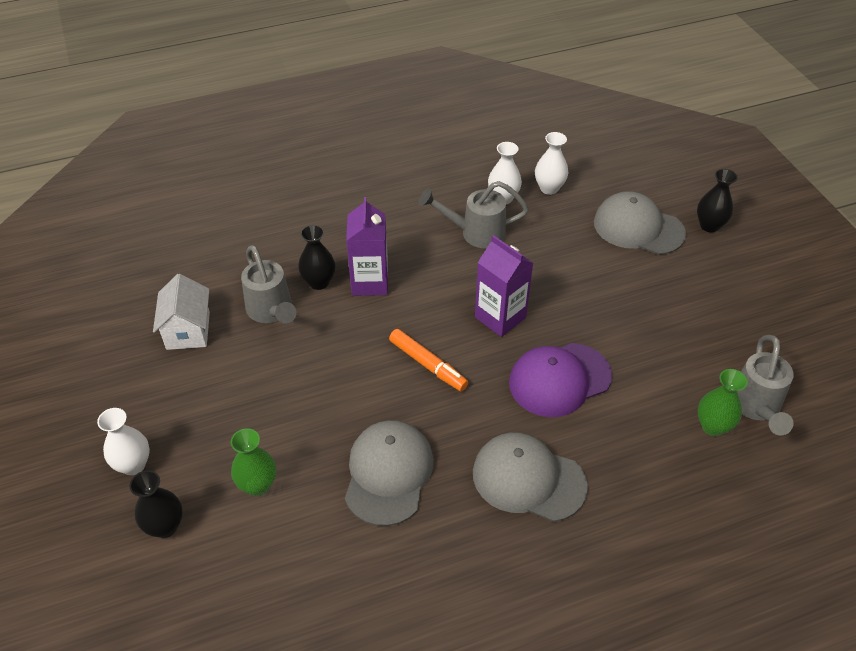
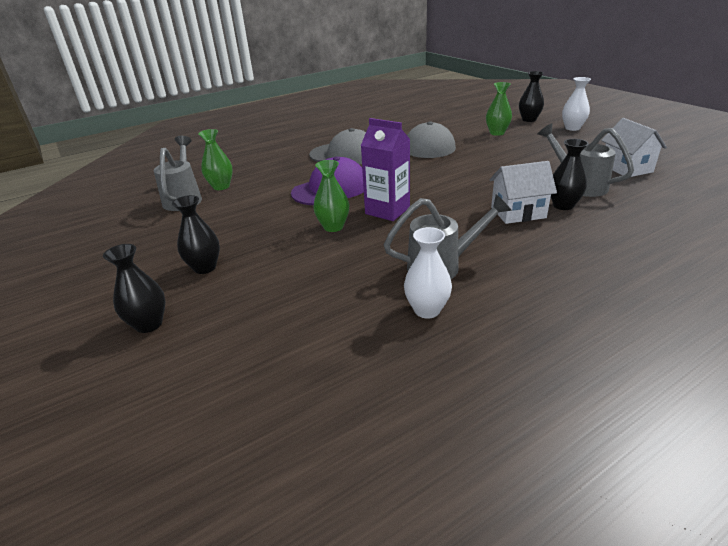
camera: 170 degrees right, 15 degrees down
purple carton [346,197,388,296] -> white house [489,161,557,224]
orange marker [389,329,468,391] -> none
white vase [535,132,568,195] -> none
grey cap [594,191,686,255] -> none
none -> black vase [172,195,220,274]
none -> green vase [313,160,349,232]

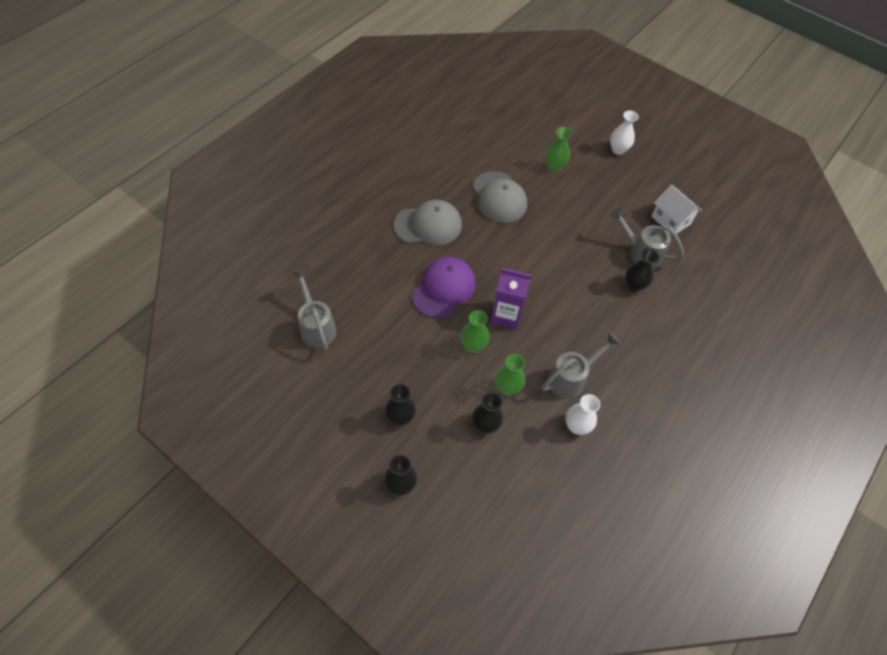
camera: 25 degrees left, 25 degrees up
green vase [198,129,233,190] -> green vase moved to [495,354,525,395]
white house [489,161,557,224] -> none
black vase [519,71,544,122] -> black vase moved to [472,393,503,434]

